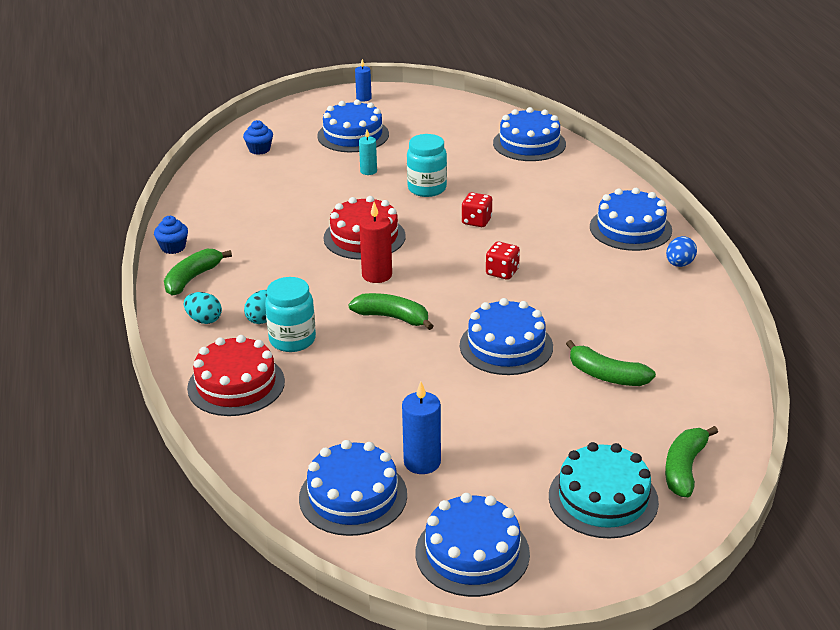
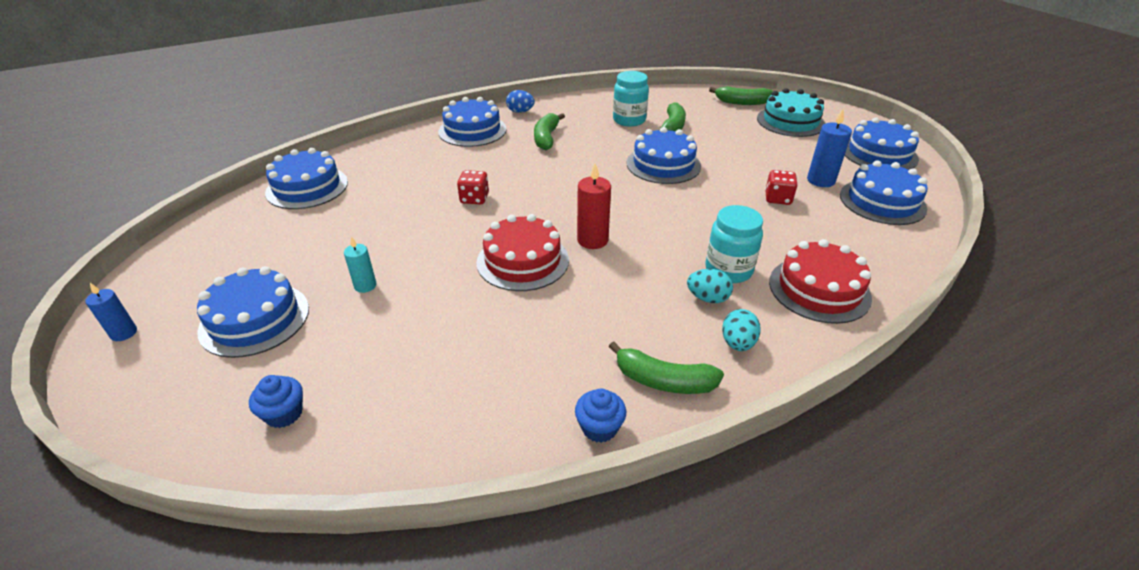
camera: 105 degrees left, 5 degrees up
green banana [348,293,433,330] -> green banana moved to [534,113,565,150]
turquoise jar [407,134,447,197] -> turquoise jar moved to [613,71,649,127]
red dice [486,241,520,280] -> red dice moved to [765,170,798,205]

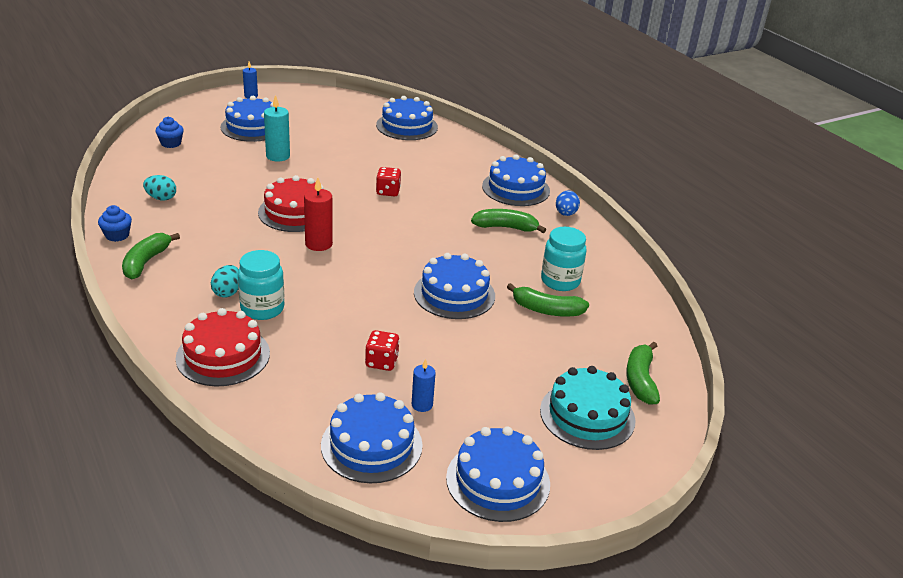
camera: 85 degrees right, 5 degrees down
turquoise candle [344,237,376,293] -> turquoise candle [264,95,290,162], size x1.58
turquoise egg [722,309,761,351] -> turquoise egg moved to [143,175,176,201]
blue candle [807,109,852,187] -> blue candle [412,359,436,412], size x0.63

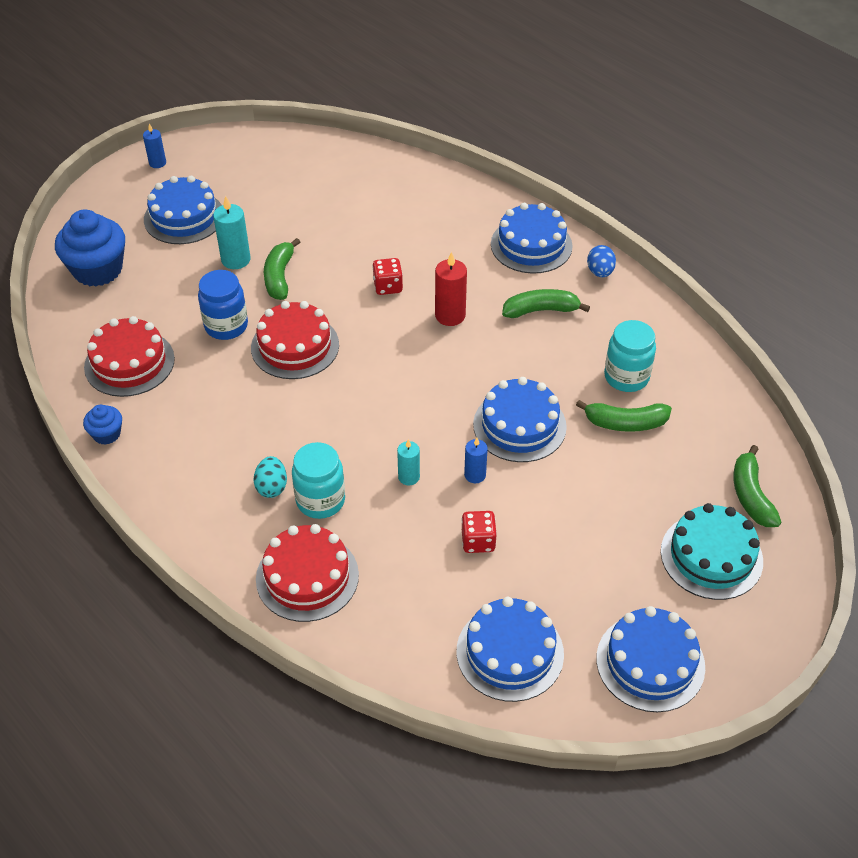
camera: 10 degrees left, 15 degrees up
green banana [122,233,180,279] -> green banana moved to [264,238,300,300]
turquoise egg [143,175,176,201] -> red cake [84,316,175,397]
blue cupcake [155,117,184,148] -> blue cupcake [55,209,125,287], size x2.01
red candle [304,178,333,251] -> red candle moved to [435,252,467,326]
blue cake [376,96,438,140] -> none
blue candle [412,359,436,412] -> blue candle moved to [464,438,488,483]
none -> blue jar [198,270,248,340]
none -> turquoise candle [397,439,420,486]

